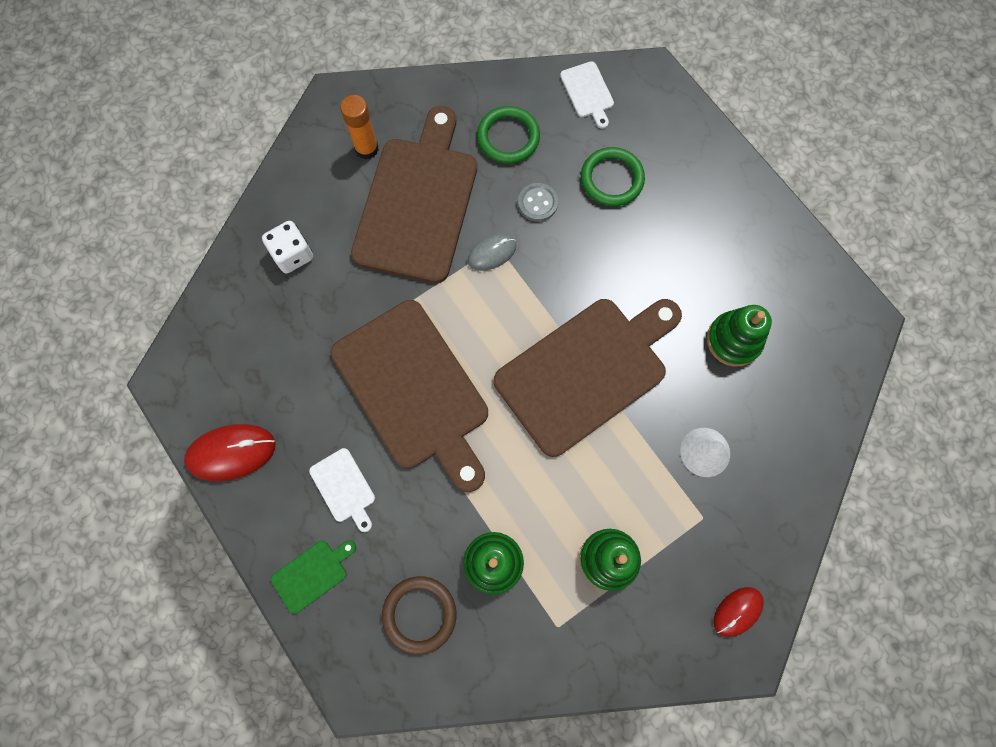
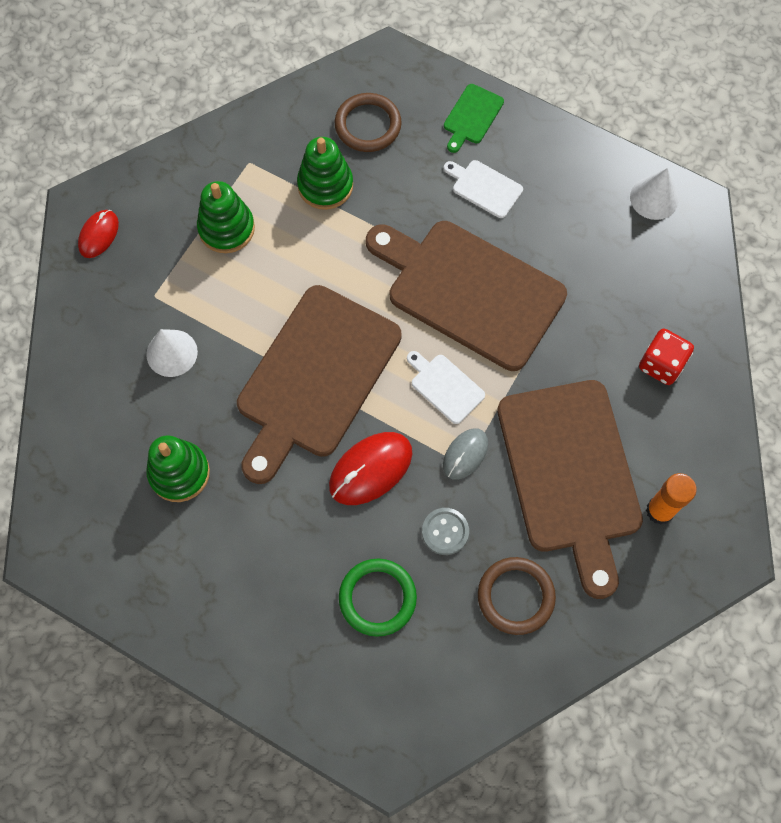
camera: 155 degrees right, 5 degrees down
red mouse [184,424,276,481] -> red mouse moved to [329,432,413,505]
white dice [262,221,313,273] -> red dice [639,329,694,385]
green ring [477,106,540,164] -> brown ring [478,557,556,635]
white cutting board [560,61,614,129] -> white cutting board moved to [407,351,485,424]
none -> white cone [630,168,679,220]

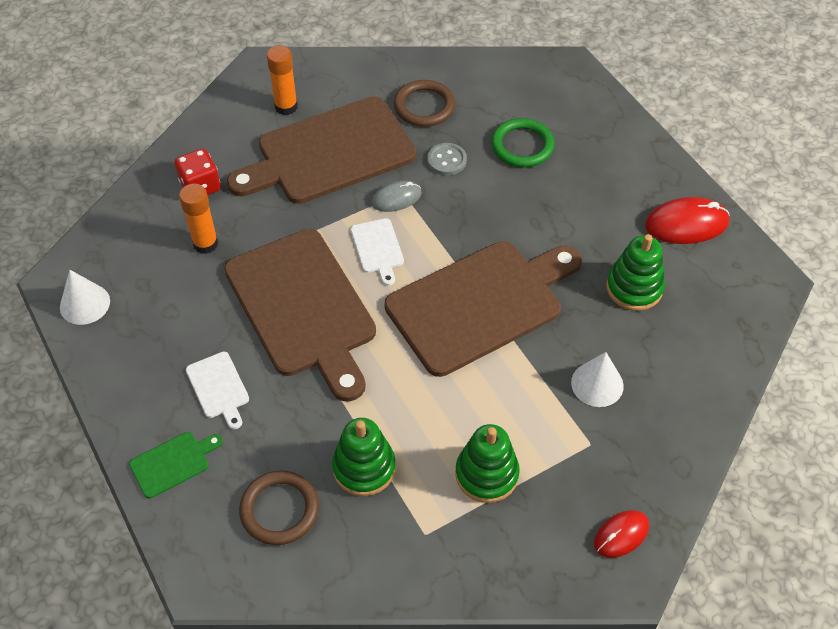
camera: 150 degrees left, 15 degrees down
red mouse [329,432,413,505] -> red mouse moved to [645,197,730,244]
brown cutting board [497,380,643,599] -> brown cutting board turned 135 degrees counterclockwise [227,96,416,204]
none -> orange glue stick [179,184,218,254]

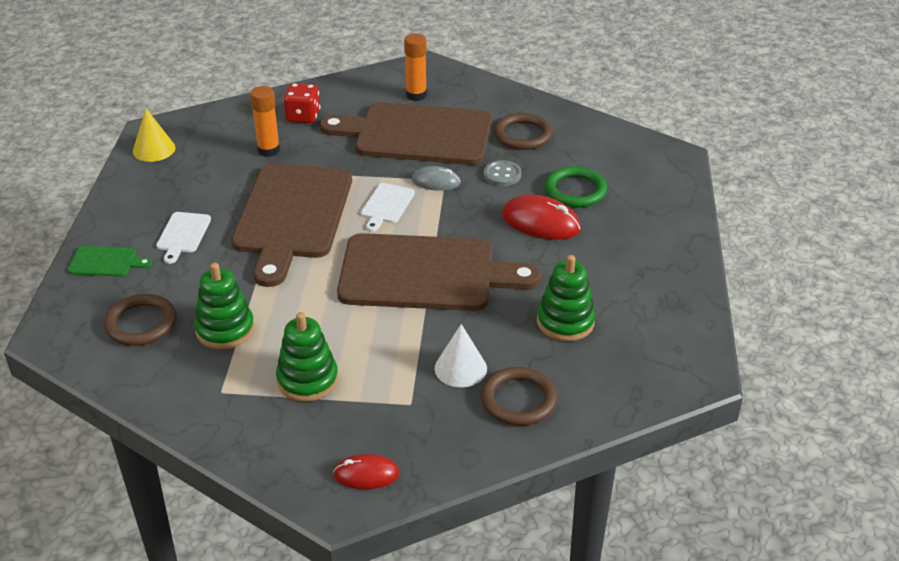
camera: 35 degrees right, 15 degrees down
white cone [60,270,110,325] -> yellow cone [133,108,175,162]
red mouse [645,197,730,244] -> red mouse moved to [502,195,581,240]
none -> brown ring [481,367,558,426]

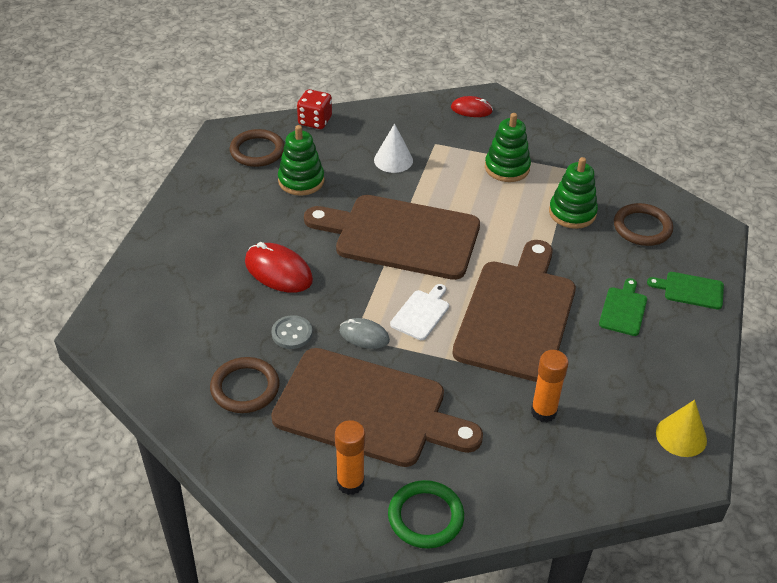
camera: 170 degrees left, 5 degrees up
white cutting board [156,212,211,264] -> green cutting board [599,278,647,336]
red dice [283,83,320,124] -> red dice moved to [297,89,332,129]
brown ring [481,367,558,426] -> brown ring moved to [229,129,284,167]
green ring [545,166,607,207] -> green ring moved to [388,480,464,549]

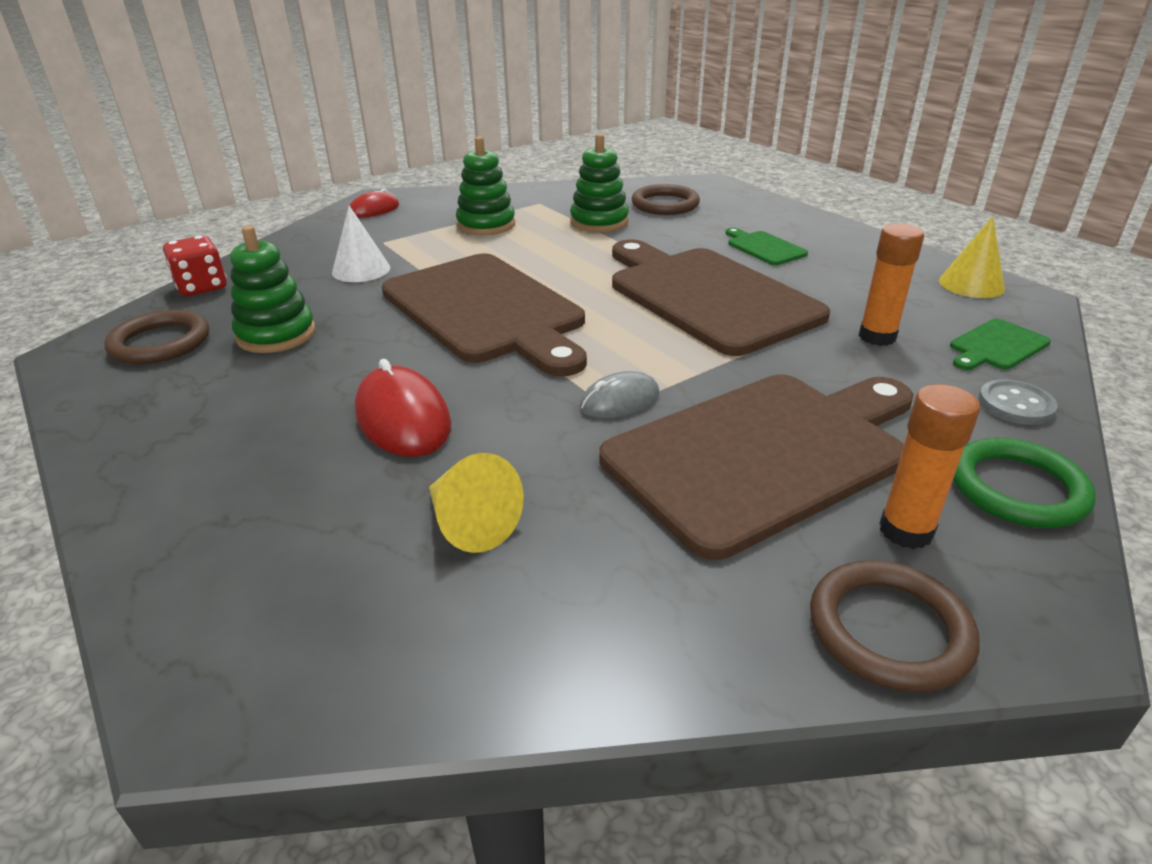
camera: 50 degrees left, 10 degrees down
brown ring [210,357,279,413] -> brown ring moved to [810,560,980,692]
red mouse [245,242,313,293] -> red mouse turned 75 degrees clockwise [355,359,451,457]
grey button [271,315,312,349] -> grey button moved to [978,379,1057,425]
brown cutting board [304,195,480,280] -> brown cutting board turned 90 degrees counterclockwise [382,253,587,377]
white cutting board [390,284,449,340] -> none
green cutting board [647,272,724,309] -> green cutting board moved to [950,319,1051,370]
none -> yellow cone [429,453,524,553]

